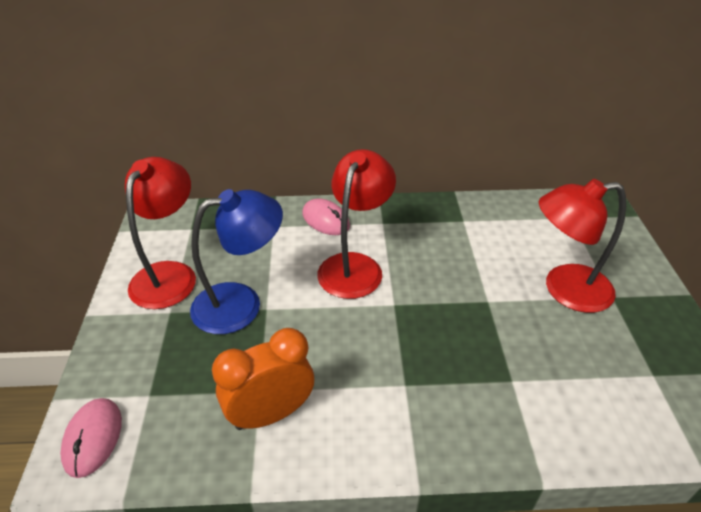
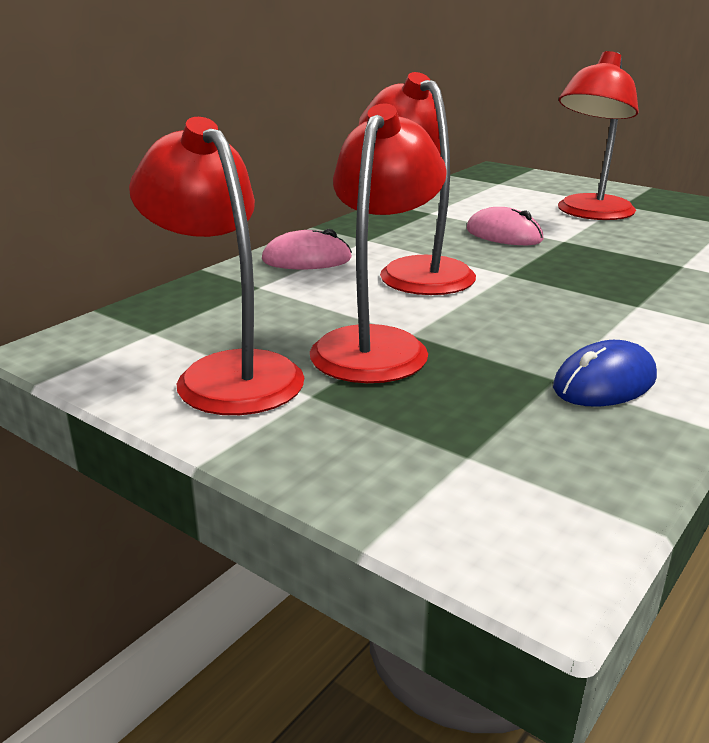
camera: 50 degrees left, 15 degrees down
pink mouse [60,398,122,478] -> pink mouse moved to [467,207,544,245]
blue lamp [190,189,283,334] -> red lamp [310,104,447,383]
orange clock [212,328,314,430] -> blue mouse [553,340,657,407]

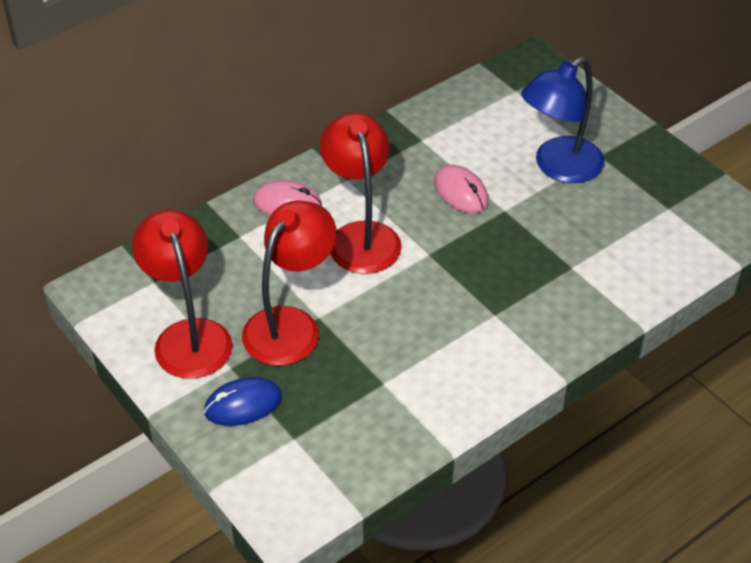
camera: 15 degrees right, 20 degrees up
blue mouse [553,340,657,407] -> blue mouse moved to [204,377,282,426]
red lamp [558,51,639,220] -> blue lamp [521,57,605,183]

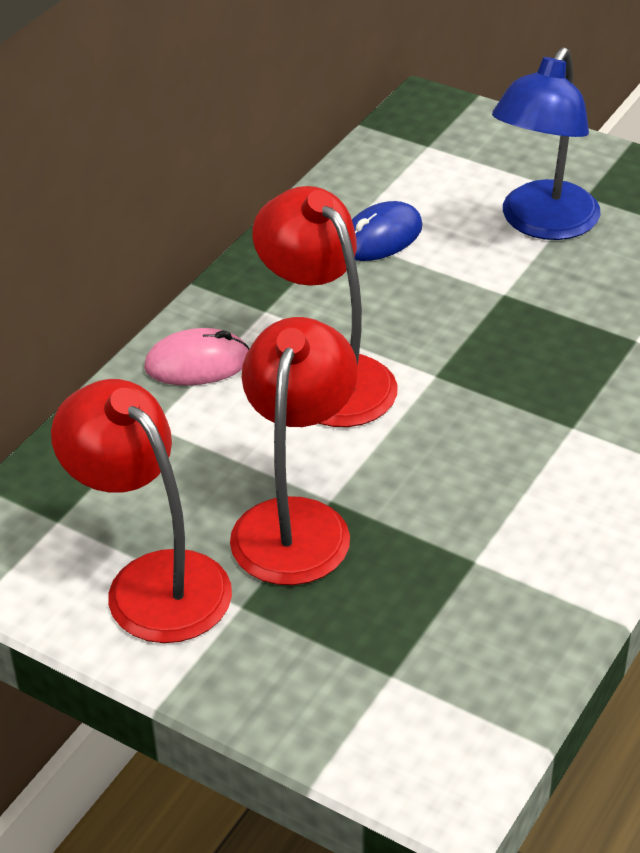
camera: 20 degrees left, 5 degrees down
blue mouse [204,377,282,426] -> blue mouse moved to [352,201,423,261]
pink mouse [434,165,489,213] -> none

